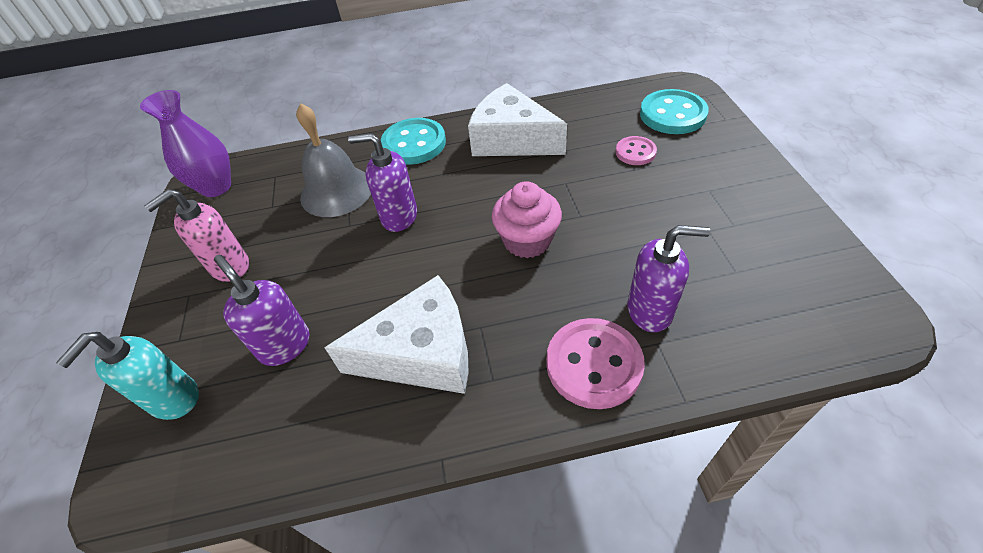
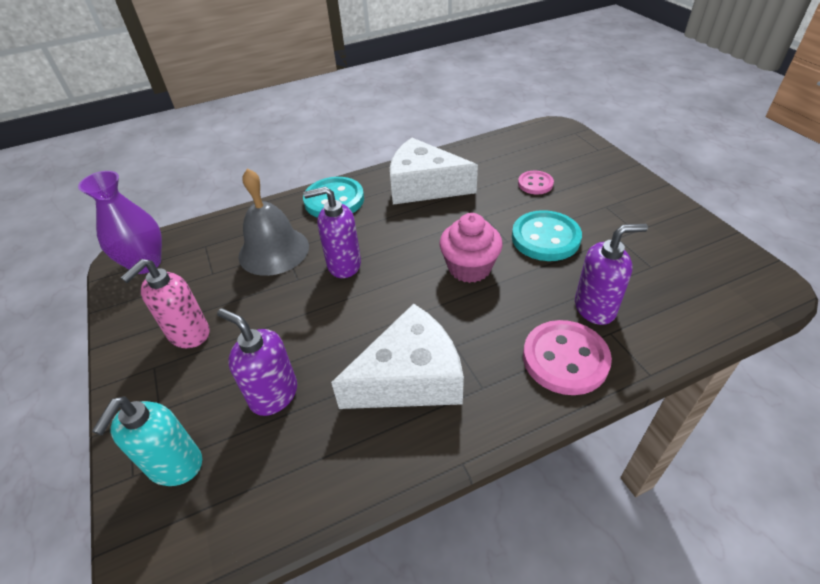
camera: 15 degrees left, 5 degrees down
turquoise button [640,89,709,134] -> turquoise button moved to [512,210,582,261]

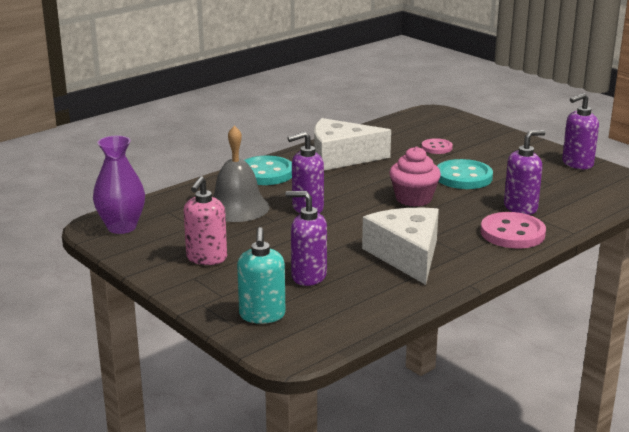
camera: 20 degrees left, 20 degrees down
white cheese [331,303,464,409] -> white cheese turned 60 degrees counterclockwise [362,207,439,285]
none -> purple soap dispenser [562,93,599,169]

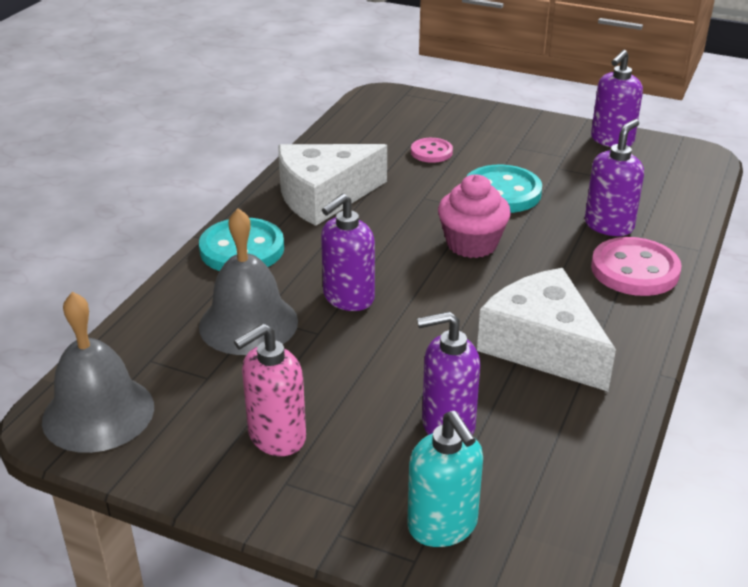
camera: 25 degrees left, 10 degrees up
purple vase [93,136,145,234] -> grey bell [42,292,154,453]
pink soap dispenser [184,176,227,265] -> pink soap dispenser turned 60 degrees clockwise [234,323,306,456]

